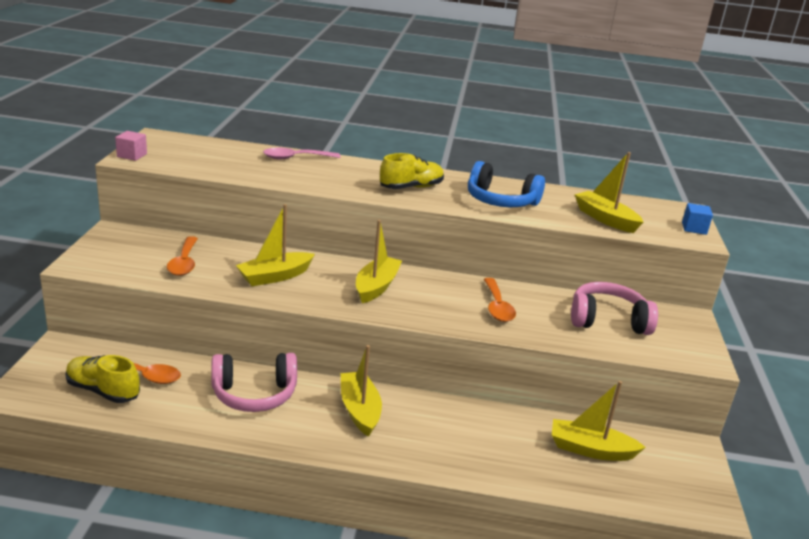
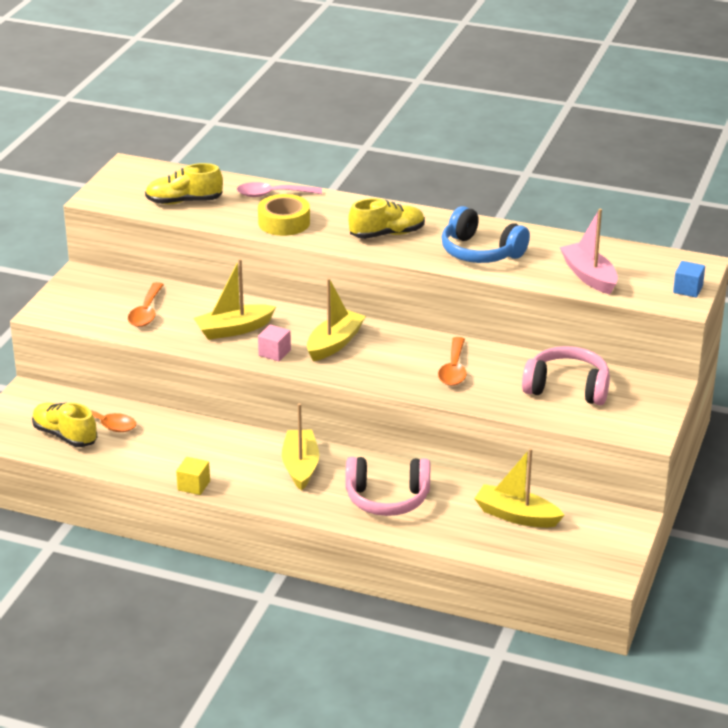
camera: 15 degrees right, 5 degrees up
pink cube [115,131,147,161] -> pink cube moved to [258,324,291,361]
pink headphones [211,353,297,412] -> pink headphones moved to [345,457,431,516]
yellow boat [574,152,643,233] -> pink boat [560,209,618,294]
none -> yellow shoe [145,163,223,204]
none -> yellow cube [176,457,210,495]
none -> yellow tape [258,194,310,236]

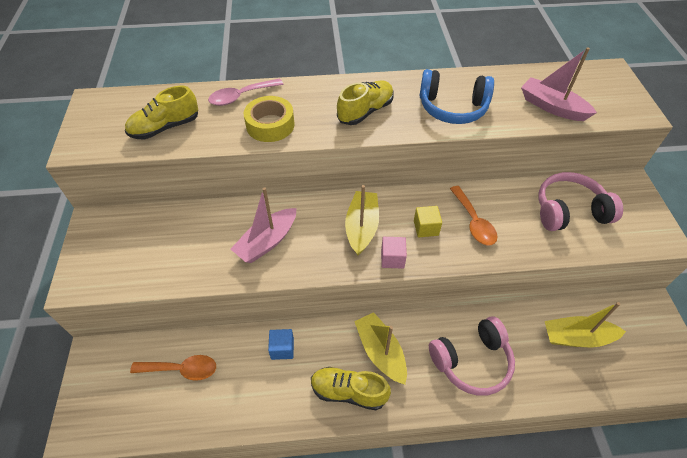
camera: 25 degrees left, 20 degrees up
yellow shoe [32,403,97,447] -> yellow shoe moved to [311,367,391,410]
orange spoon [128,282,164,327] -> none
yellow cube [176,457,210,495] -> yellow cube moved to [414,206,442,237]
yellow boat [193,259,276,340] -> pink boat [231,187,296,263]
pink cube [258,324,291,361] -> pink cube moved to [381,237,407,269]
blue cube [673,261,705,298] -> blue cube moved to [268,329,294,360]

